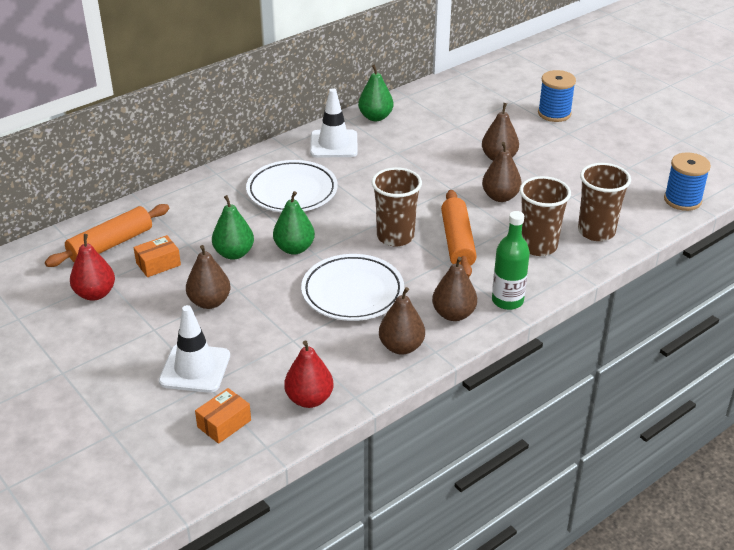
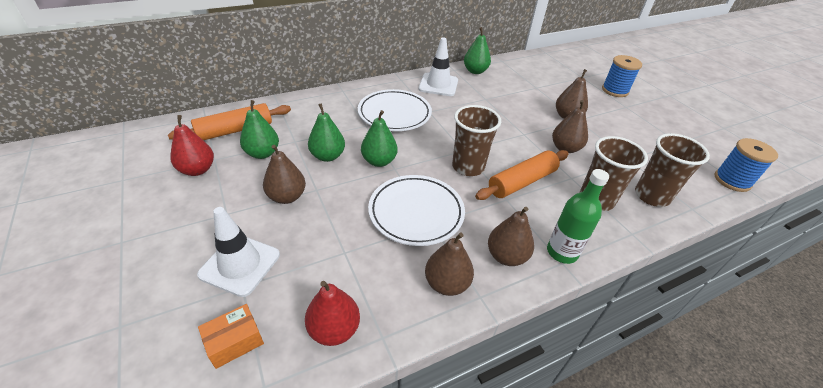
camera: 10 degrees right, 5 degrees up
orange box [134,235,181,277] -> green pear [240,100,279,159]
orange rolling pin [441,190,477,277] -> orange rolling pin turned 45 degrees clockwise [475,150,569,200]

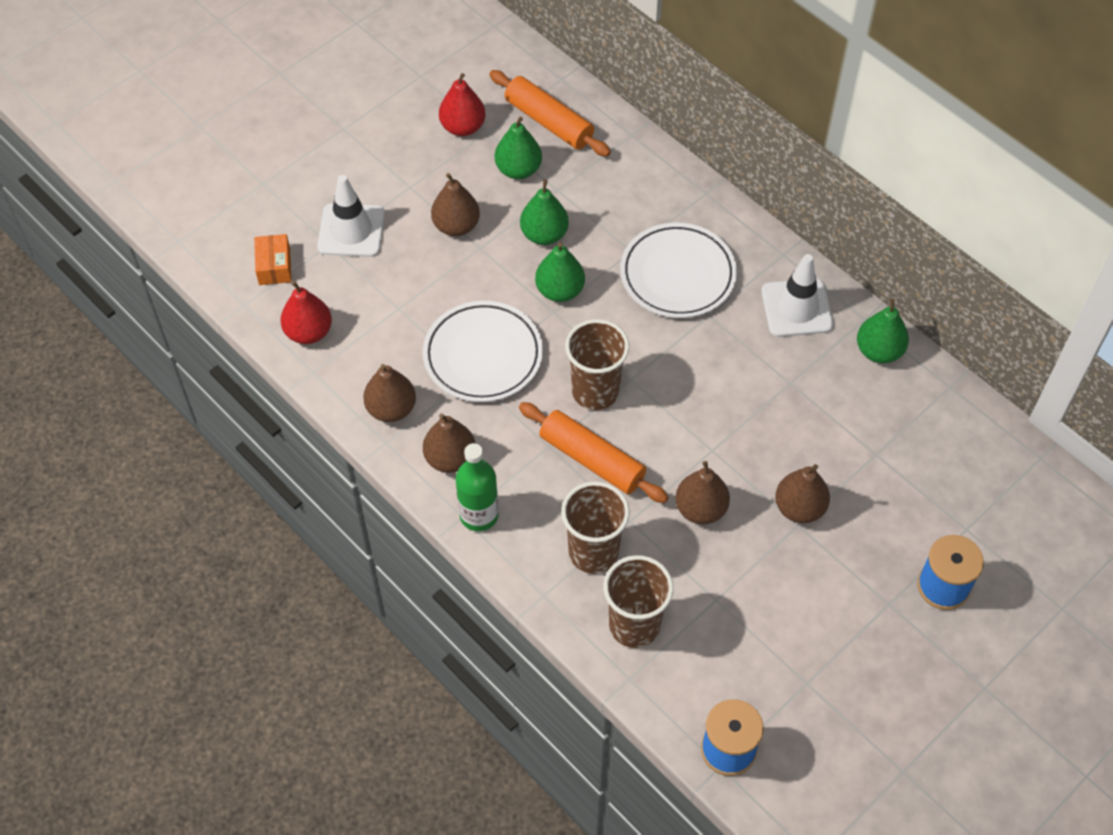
camera: 75 degrees right, 15 degrees up
orange box [198,304,264,369] -> orange box turned 45 degrees clockwise [254,234,292,285]

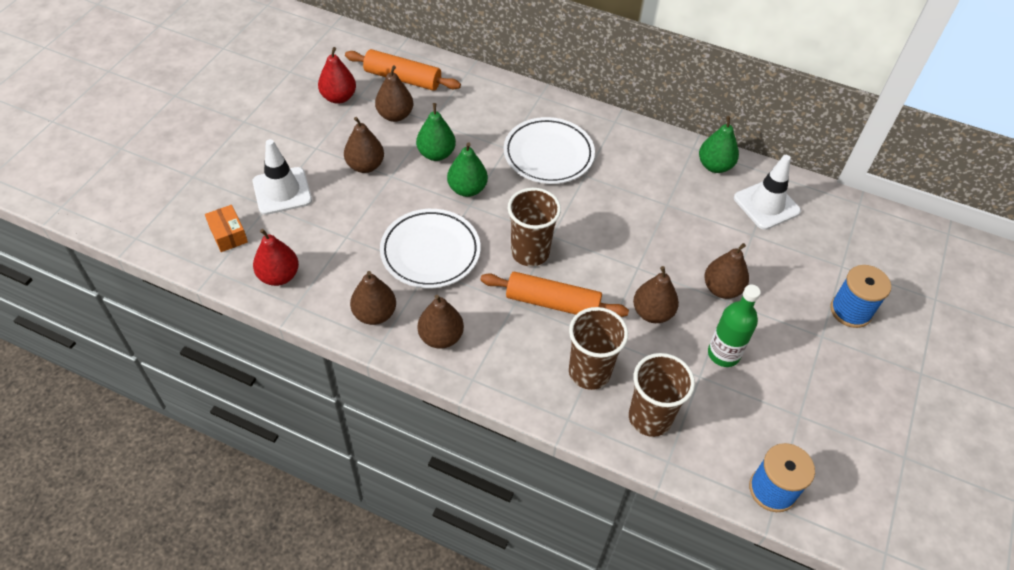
camera: 25 degrees left, 5 degrees down
green bottle [456,443,499,531] -> green bottle moved to [708,285,761,367]
green pear [495,117,542,179] -> brown pear [375,65,413,122]
white traffic cone [761,254,834,337] -> white traffic cone moved to [734,155,801,230]

